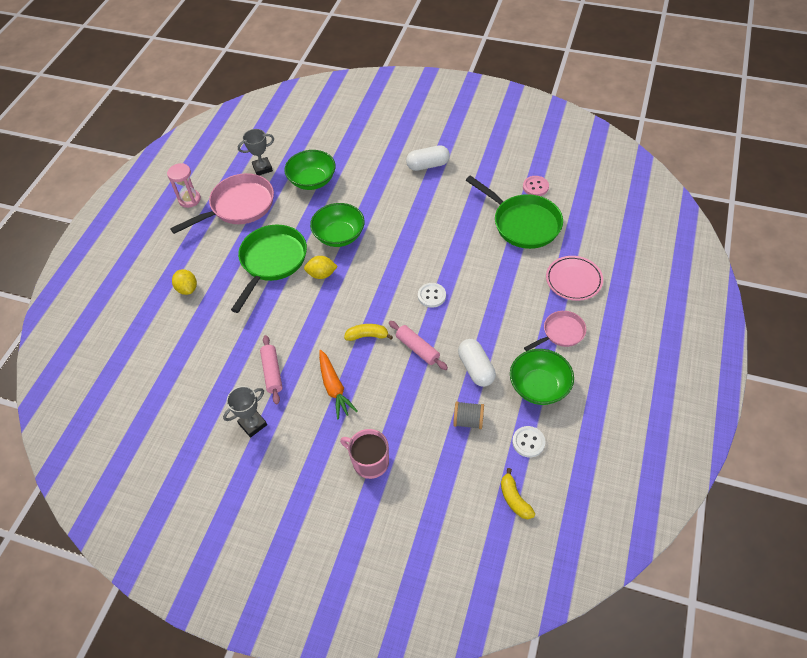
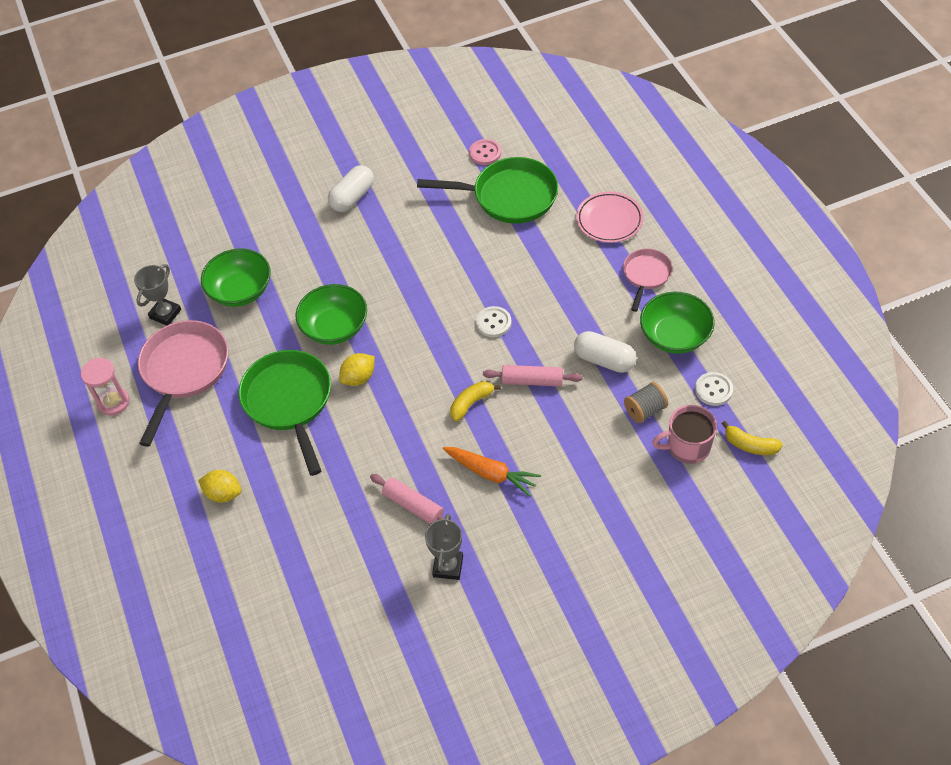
camera: 40 degrees left, 0 degrees up
pink mug [340,429,389,479] -> pink mug moved to [652,405,717,464]

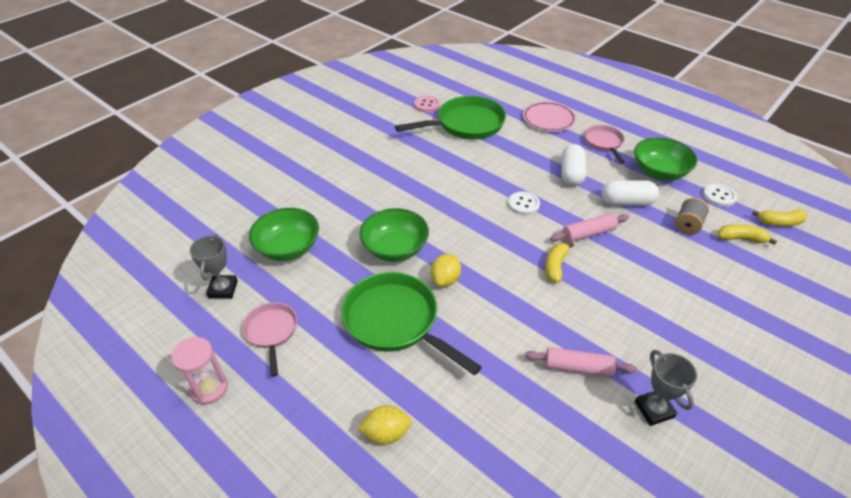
camera: 30 degrees left, 10 degrees down
pink pan [138,320,228,447] -> pink pan [242,302,297,377], size x0.56
white capsule [328,165,374,212] -> white capsule moved to [562,144,586,186]
orange carrot [443,447,541,497] -> none
pink mug [652,405,717,464] -> yellow banana [718,224,777,245]

